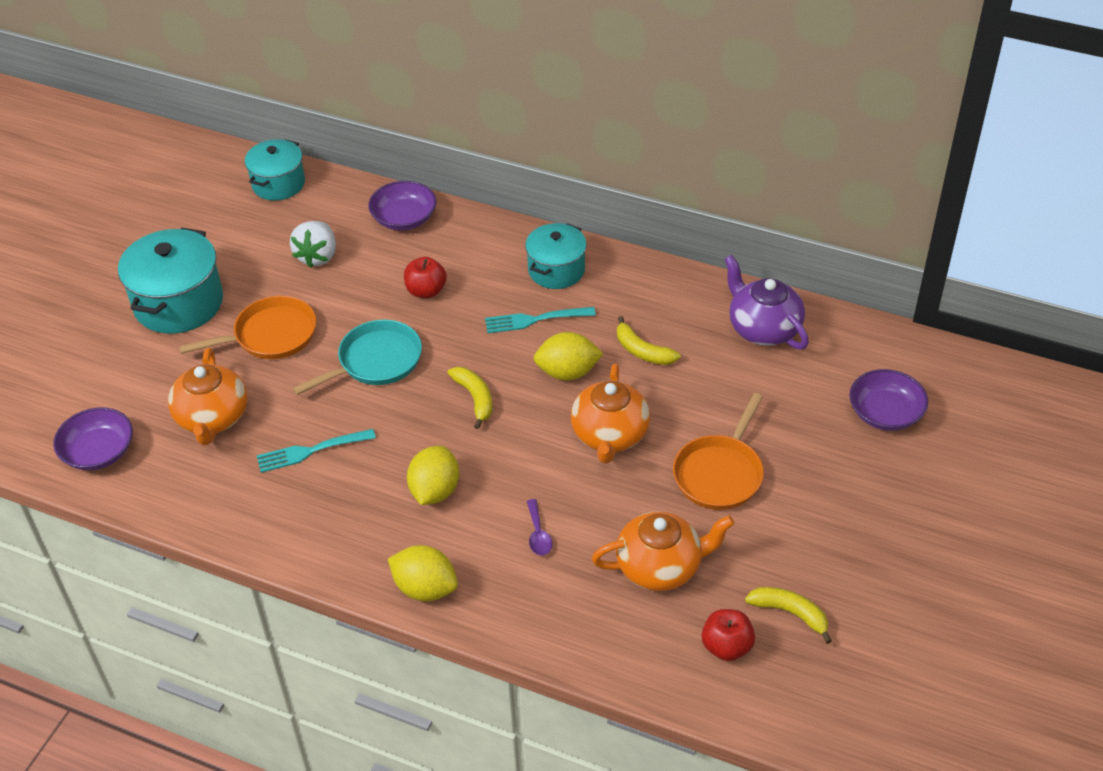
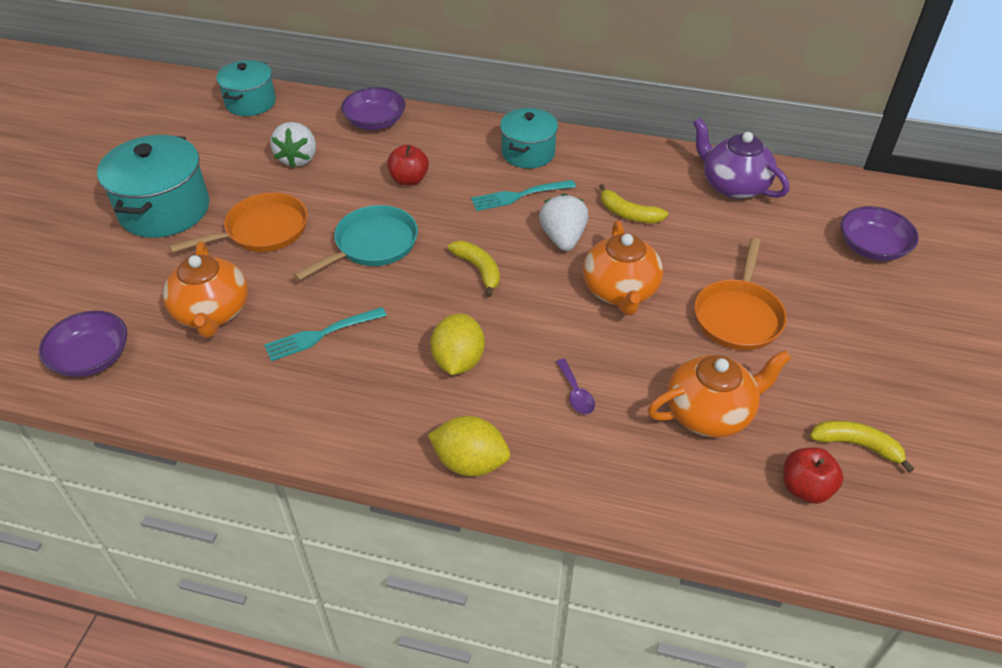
camera: 10 degrees left, 0 degrees up
yellow lemon [533,332,604,380] -> white strawberry [539,194,589,251]

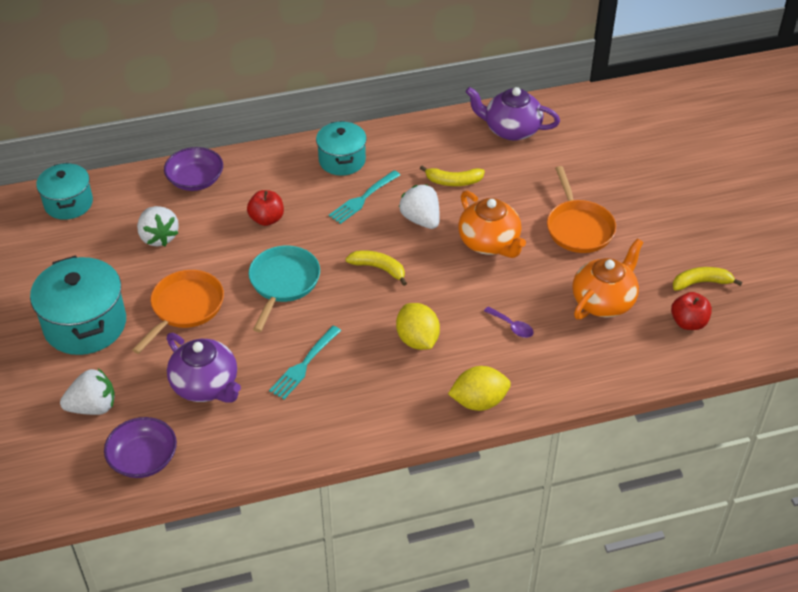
camera: 30 degrees left, 0 degrees up
orange teapot [163,241,248,338] -> purple teapot [167,333,241,403]
purple bowl [841,206,919,261] -> none
none -> white strawberry [60,369,115,415]

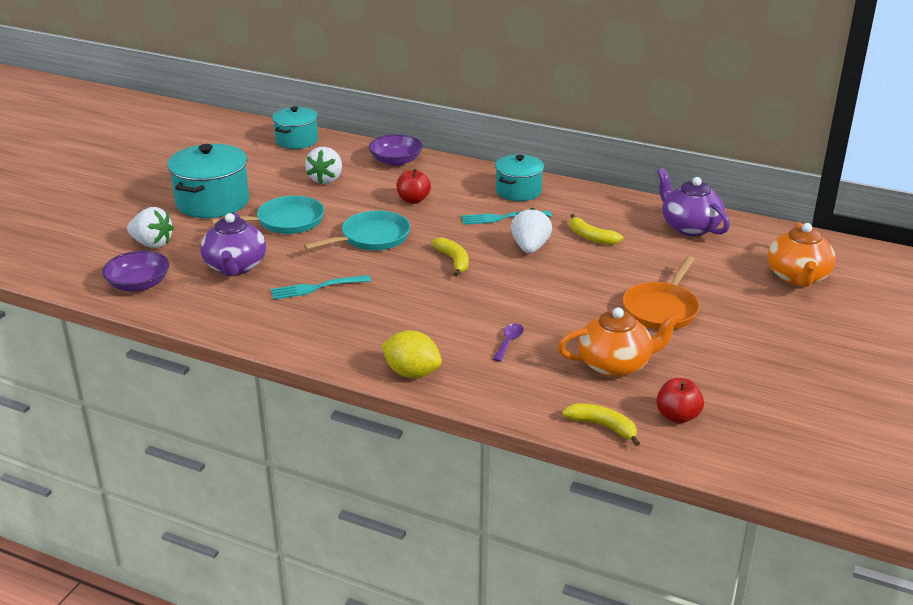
camera: 40 degrees right, 15 degrees down
orange pan [132,270,224,354] -> turquoise pan [212,196,324,234]
yellow lemon [396,303,440,350] -> none
orange teapot [458,191,526,258] -> orange teapot moved to [767,222,836,287]
purple spoon [484,306,534,338] -> purple spoon turned 150 degrees counterclockwise [493,324,524,362]
yellow banana [673,267,743,291] -> yellow banana moved to [562,403,640,446]

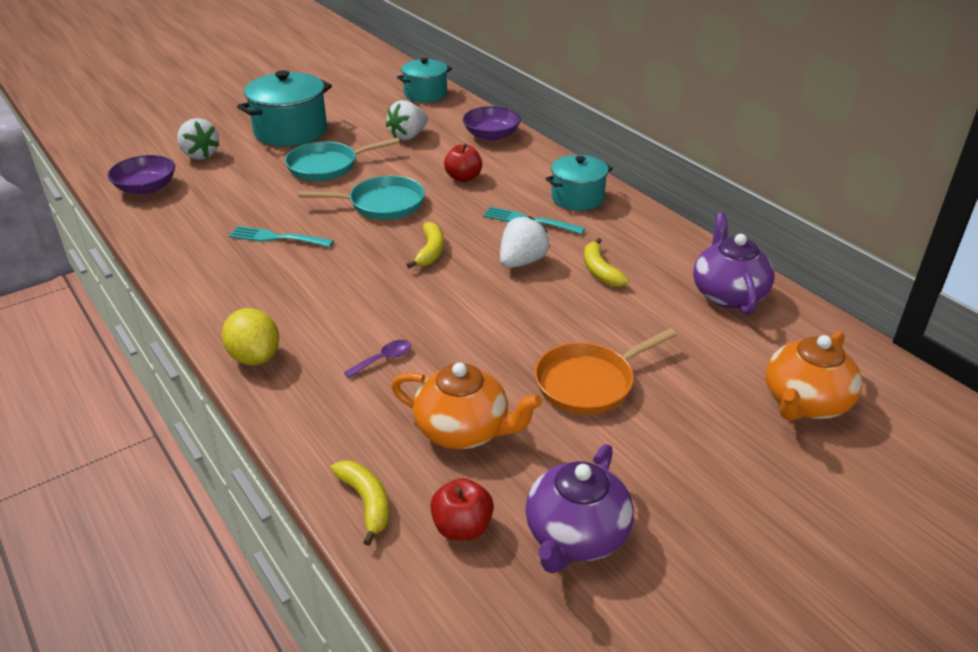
camera: 30 degrees right, 5 degrees up
purple teapot [201,213,266,276] -> purple teapot moved to [525,444,634,573]
turquoise pan [212,196,324,234] -> turquoise pan turned 150 degrees clockwise [285,138,399,181]

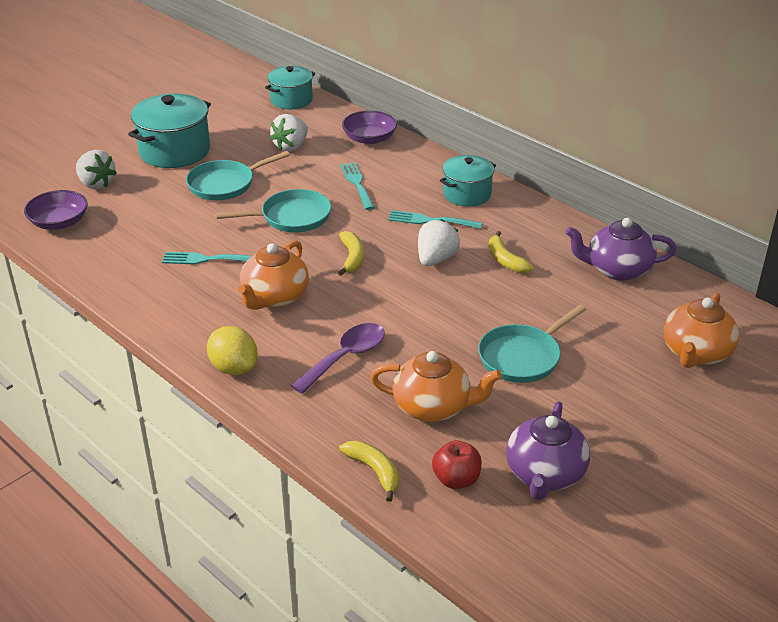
camera: 10 degrees left, 0 degrees up
purple spoon [344,340,411,378] -> purple spoon [291,323,385,394], size x1.88
red apple [444,144,482,182] -> turquoise fork [340,162,375,210]
orange pan [535,328,677,414] -> turquoise pan [478,305,586,383]
purple teapot [693,213,774,315] -> purple teapot turned 75 degrees counterclockwise [566,218,677,281]
none -> orange teapot [238,240,309,310]

